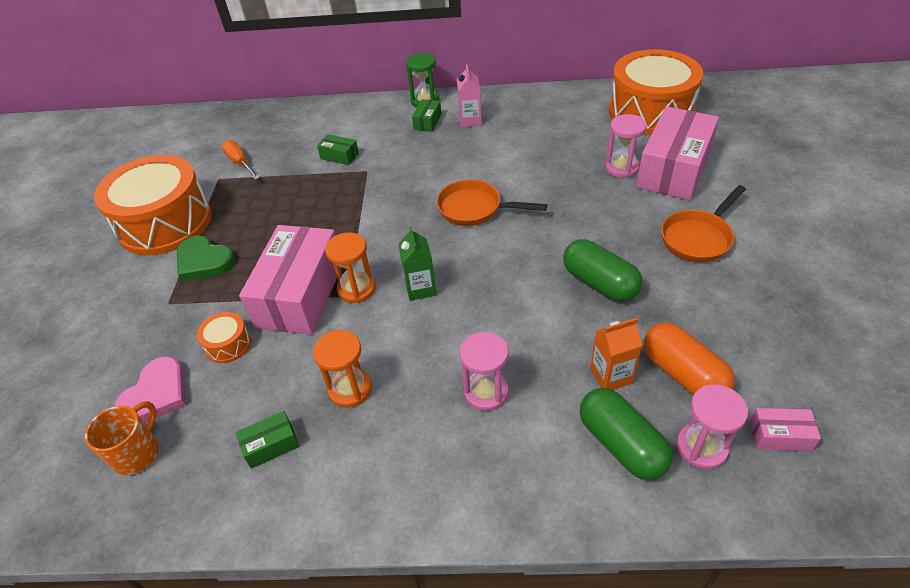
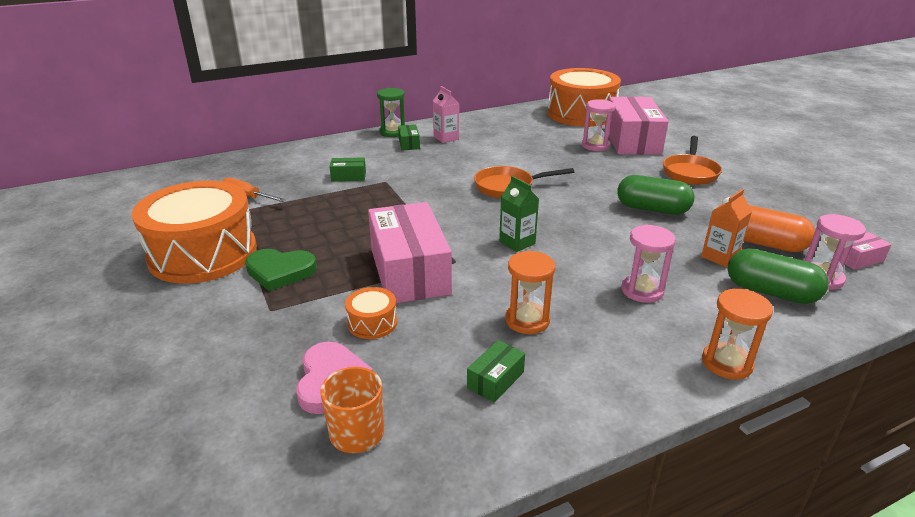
camera: 30 degrees left, 15 degrees down
orange hourglass [325,232,376,303] -> orange hourglass moved to [702,289,773,380]

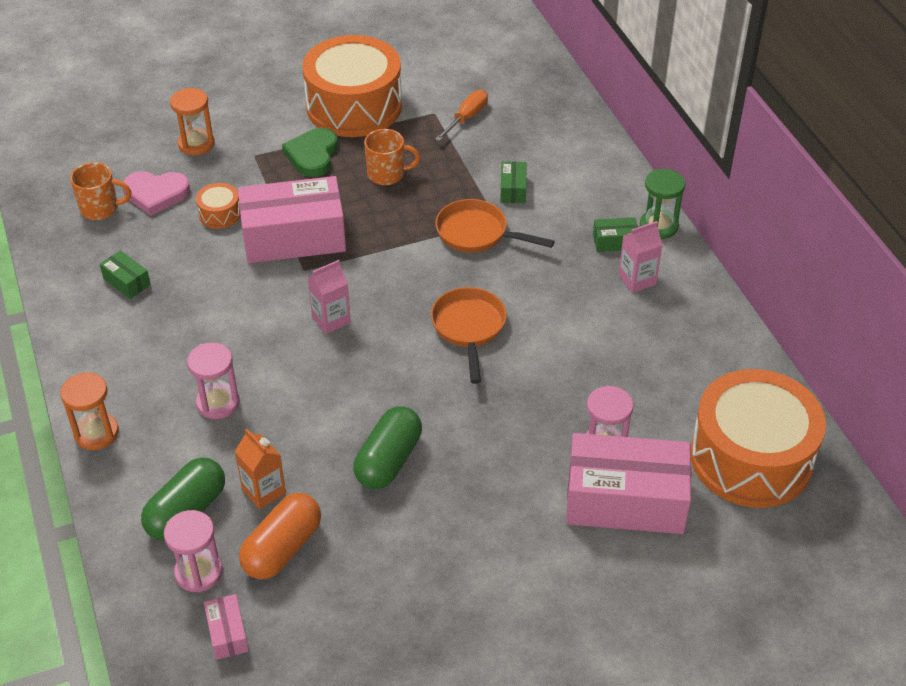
camera: 95 degrees right, 15 degrees up
green carton [499,176,539,252] -> pink carton [308,260,351,334]
orange hourglass [505,251,555,334] -> orange hourglass moved to [170,88,215,155]
orange pan [663,136,722,185] -> orange pan moved to [435,199,555,253]
none -> orange mug [364,129,420,185]

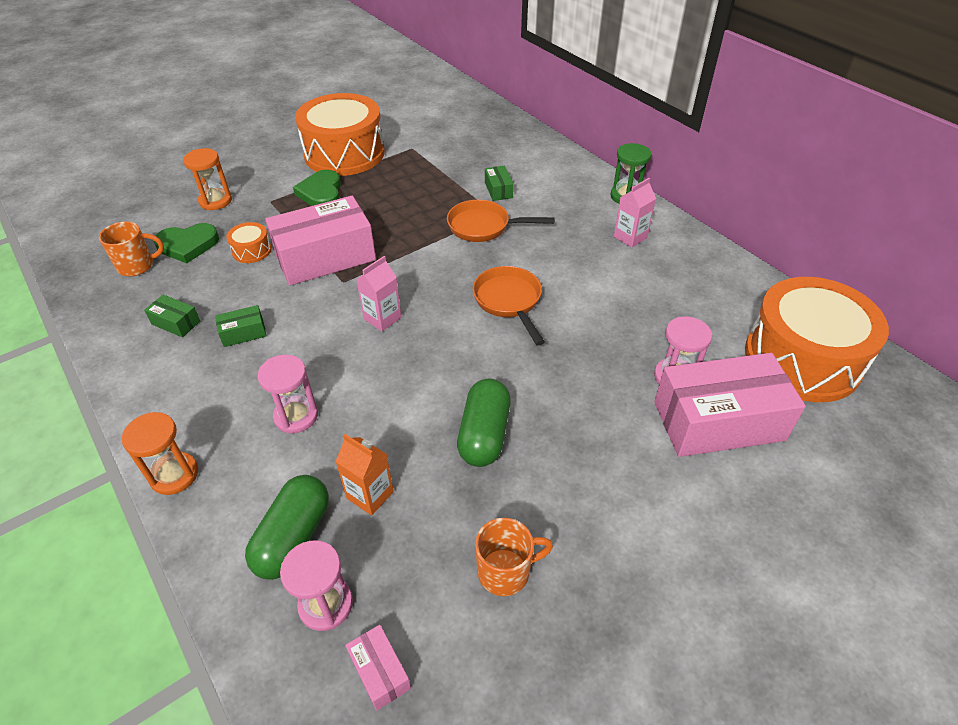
camera: 15 degrees left, 0 degrees up
pink heart [123,171,190,216] -> green heart [154,223,219,263]
orange capsule [239,493,321,579] -> none
orange mug [364,129,420,185] -> orange mug moved to [475,518,553,596]
orange screwdriver [435,90,488,141] -> none
green box [593,217,638,252] -> green box moved to [215,305,267,347]

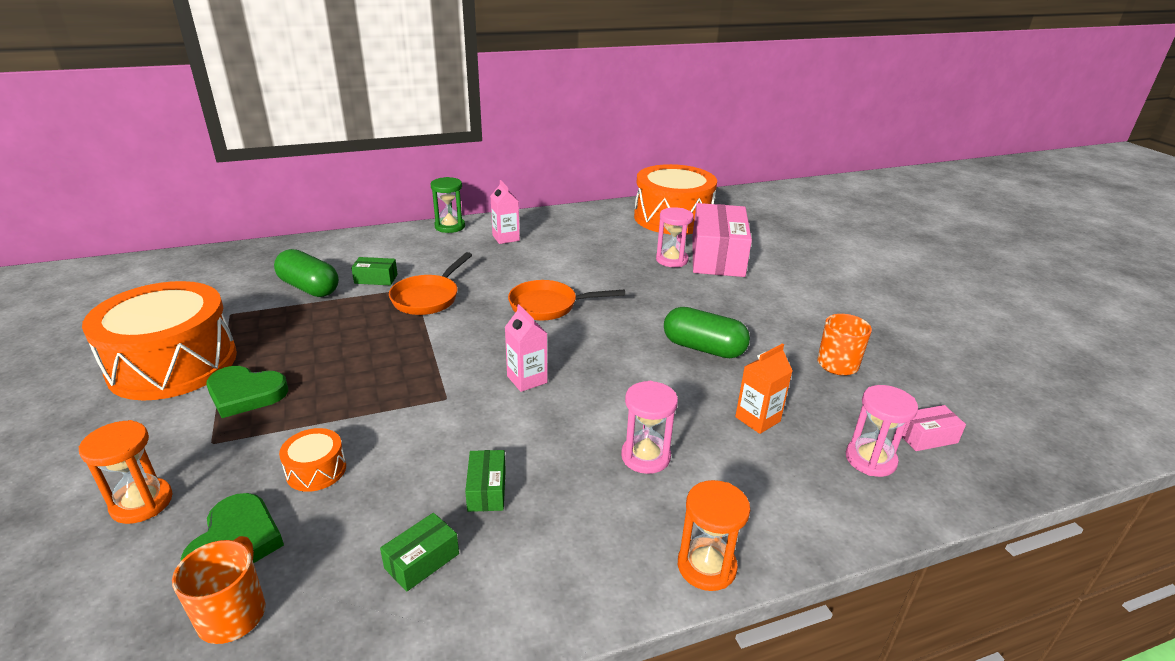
camera: 75 degrees left, 15 degrees down
green capsule [245,475,329,580] -> green capsule moved to [274,249,339,297]
pink box [265,196,376,286] -> none

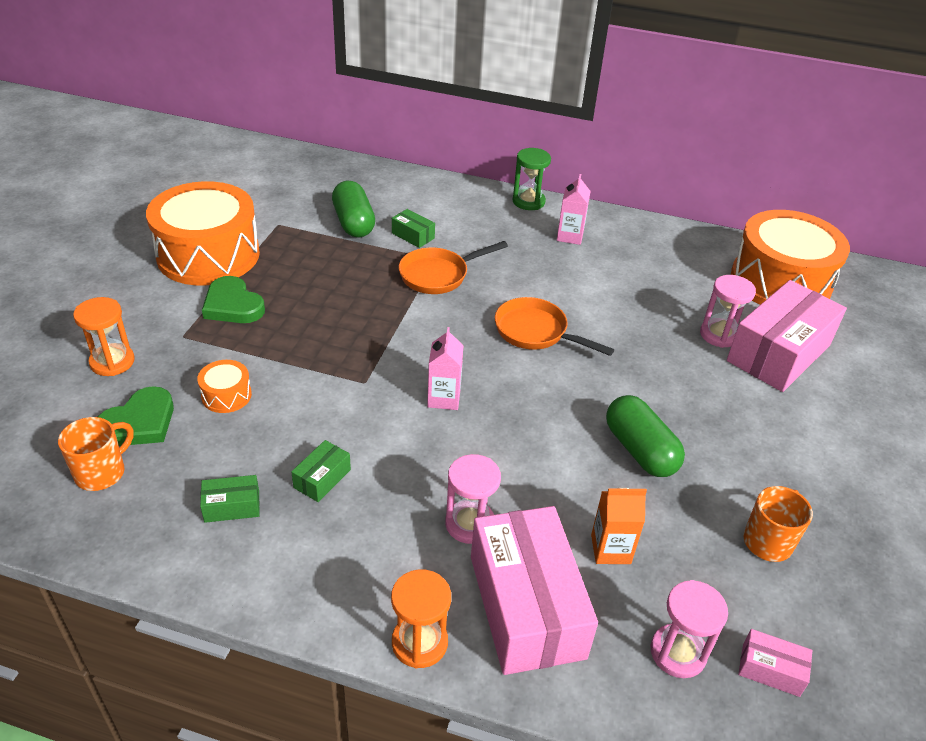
camera: 35 degrees right, 10 degrees up
none -> pink box [471,506,598,675]

